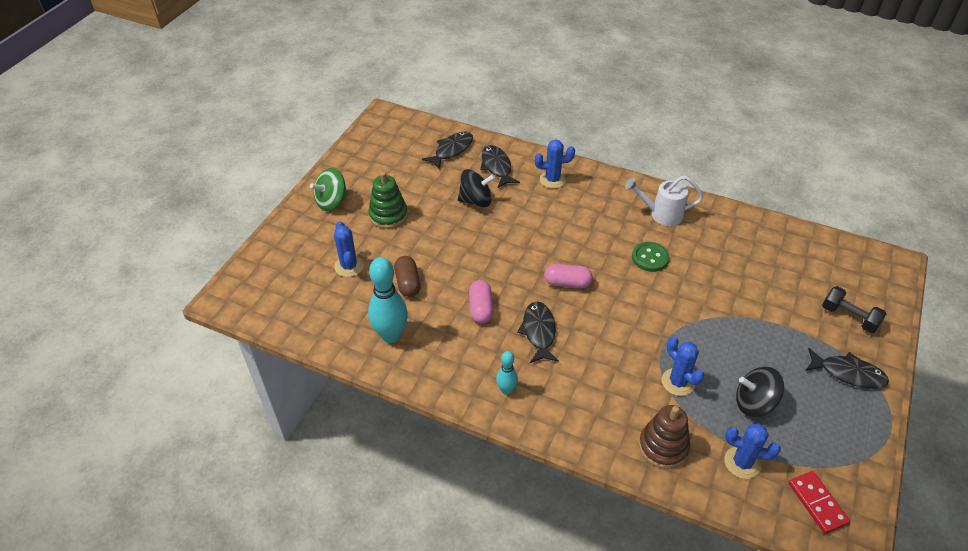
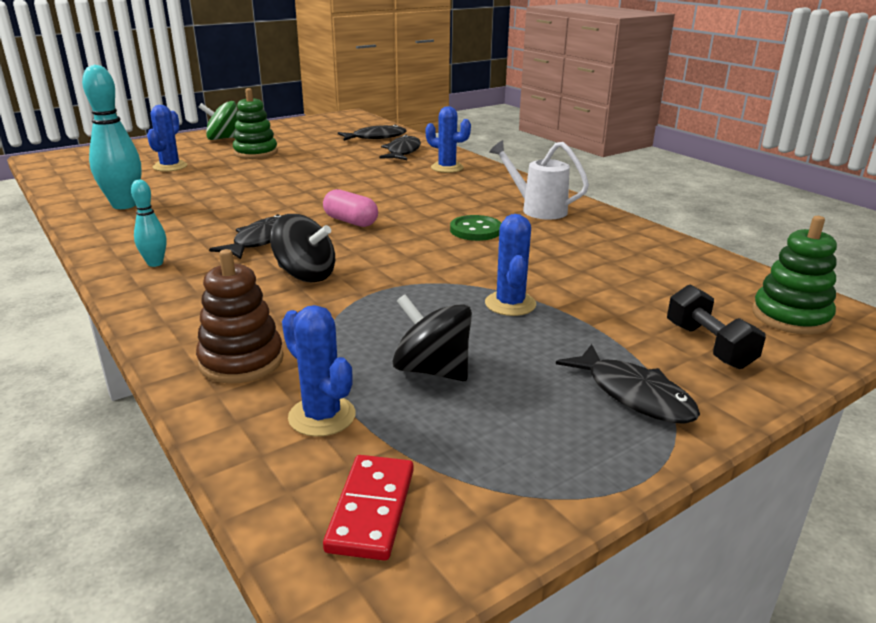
camera: 30 degrees right, 20 degrees down
brown capsule [394,256,420,297] -> none
black spinning top [458,169,495,207] -> black spinning top moved to [270,214,335,282]
pink capsule [469,280,494,323] -> none
blue cactus [662,337,705,396] -> blue cactus moved to [485,214,536,316]
none -> green stacking toy [752,216,837,335]

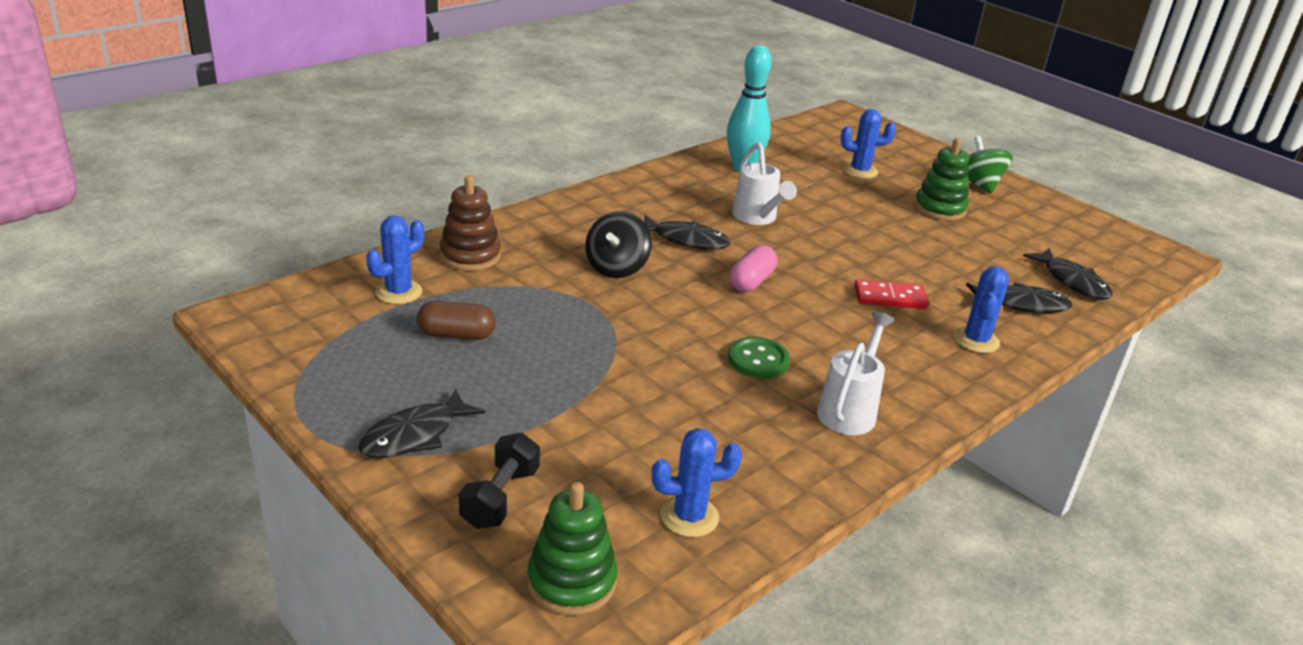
camera: 80 degrees right, 5 degrees up
turquoise bowling pin [131,180,167,267] -> none
red domino [323,455,413,561] -> red domino moved to [854,280,929,309]
black spinning top [393,294,472,381] -> brown capsule [417,301,495,340]
blue cactus [485,214,536,316] -> blue cactus moved to [652,428,742,537]
black dumbbell [667,285,766,369] -> black dumbbell turned 45 degrees counterclockwise [459,433,540,529]
none -> white watering can [732,142,797,225]

